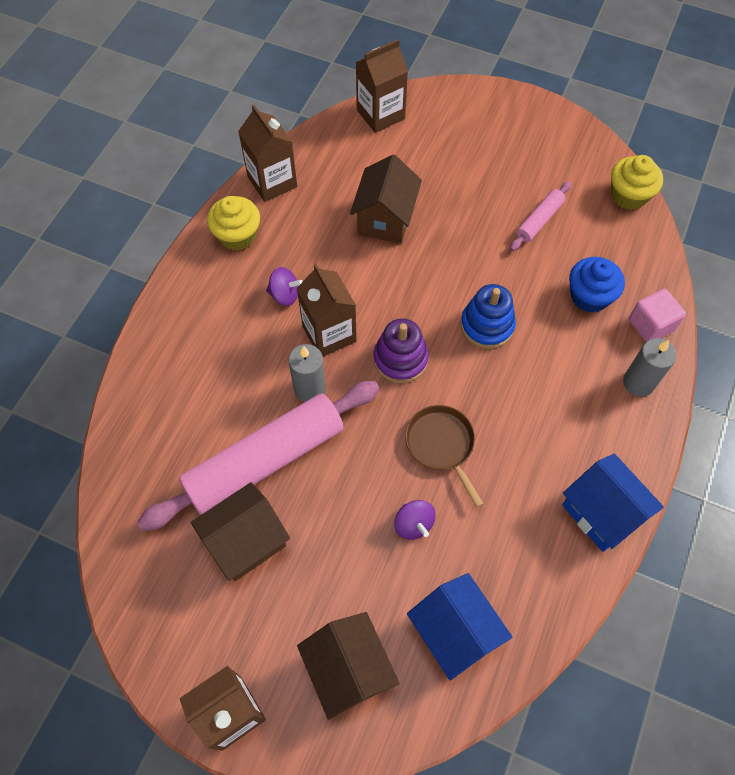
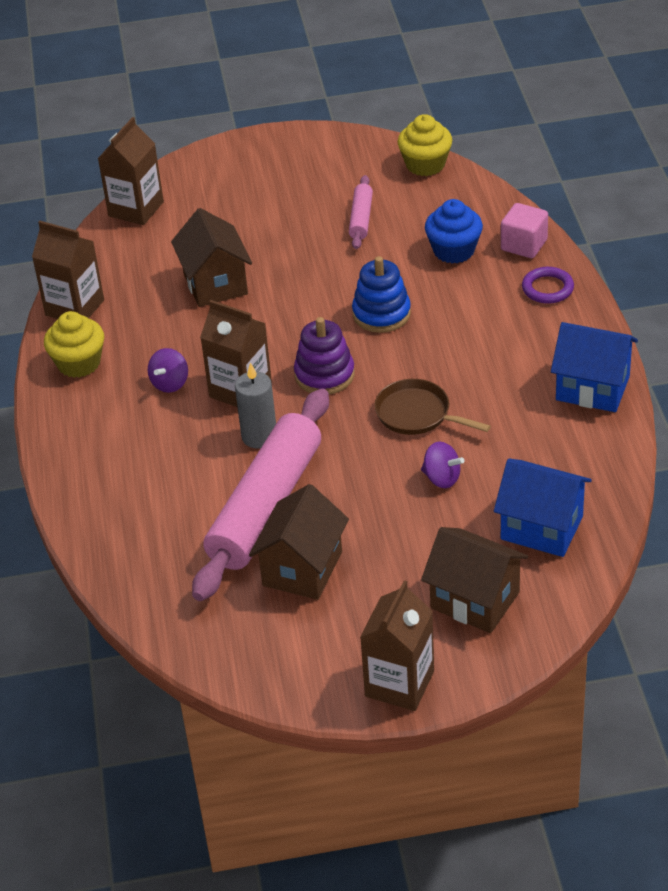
camera: 30 degrees left, 20 degrees down
purple spinning top [266,267,303,306] -> purple spinning top turned 135 degrees clockwise [148,348,188,393]
grey candle [623,338,677,397] -> purple ring [522,267,574,304]

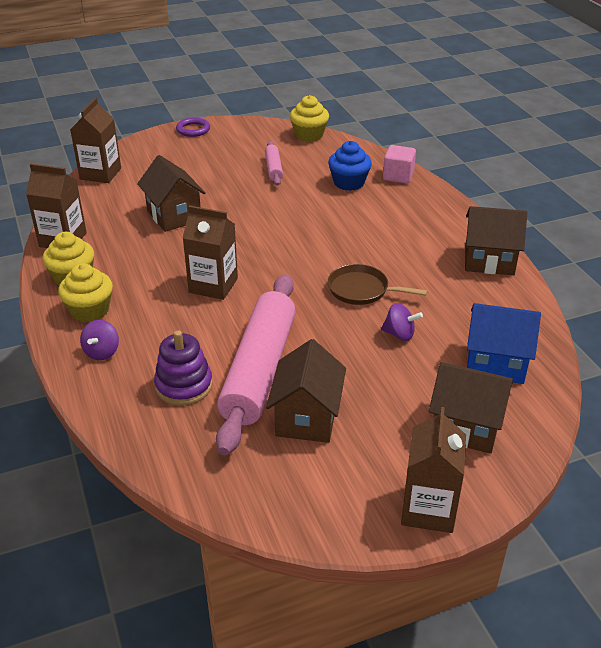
camera: 15 degrees left, 5 degrees down
purple spinning top [148,348,188,393] -> purple spinning top moved to [80,320,119,360]
grey candle [235,362,276,448] -> none
purple stacking toy [294,317,355,394] -> purple stacking toy moved to [154,330,213,406]
blue stacking toy [352,256,411,333] -> none
purple ring [522,267,574,304] -> purple ring moved to [176,117,210,137]
blue house [551,322,638,412] -> brown house [465,206,527,275]
none -> yellow cupcake [58,263,113,322]

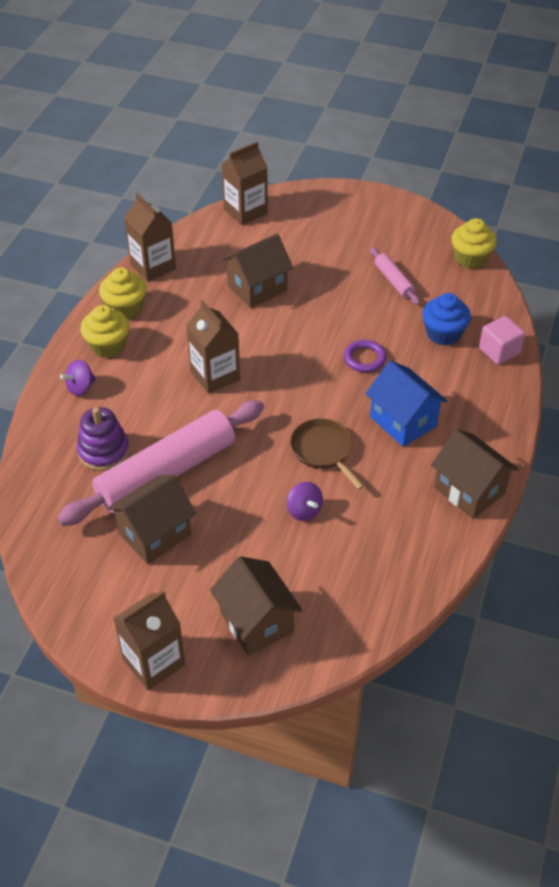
camera: 40 degrees right, 10 degrees up
brown house [137,155,206,232] -> brown house turned 45 degrees clockwise [221,234,293,308]
purple ring [176,117,210,137] -> purple ring moved to [344,340,387,372]
pink rolling pin [265,141,283,186] -> pink rolling pin turned 60 degrees counterclockwise [370,247,420,305]
blue house [467,303,541,384] -> blue house moved to [365,360,448,447]

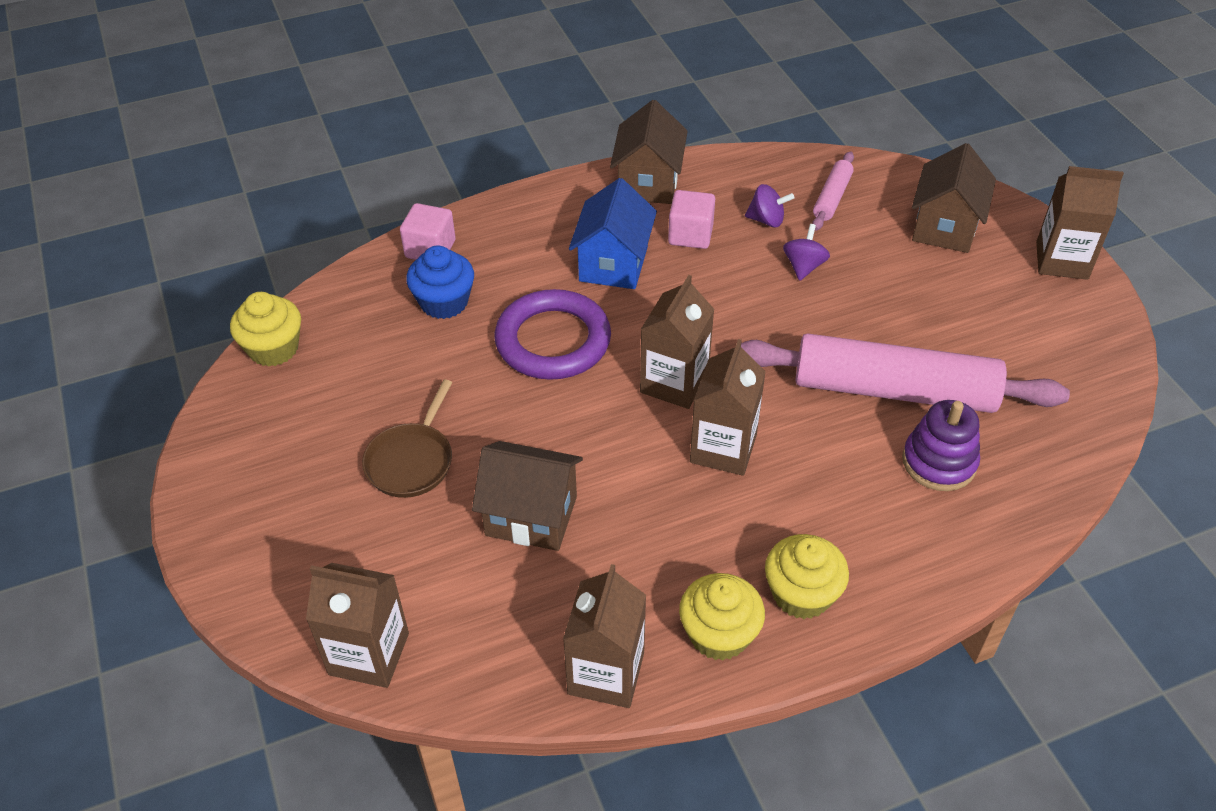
camera: 130 degrees left, 0 degrees up
purple spinning top [60,360,96,396] -> purple spinning top moved to [745,184,794,227]
brown house [107,474,196,564] -> none
brown pan [290,418,364,490] -> brown pan moved to [362,380,452,498]
purple ring [344,340,387,372] -> purple ring [494,289,611,380], size x1.92
pink rolling pin [370,247,420,305] -> pink rolling pin moved to [812,152,854,231]
none -> brown carton [640,275,714,409]
none -> pink cube [668,190,715,249]

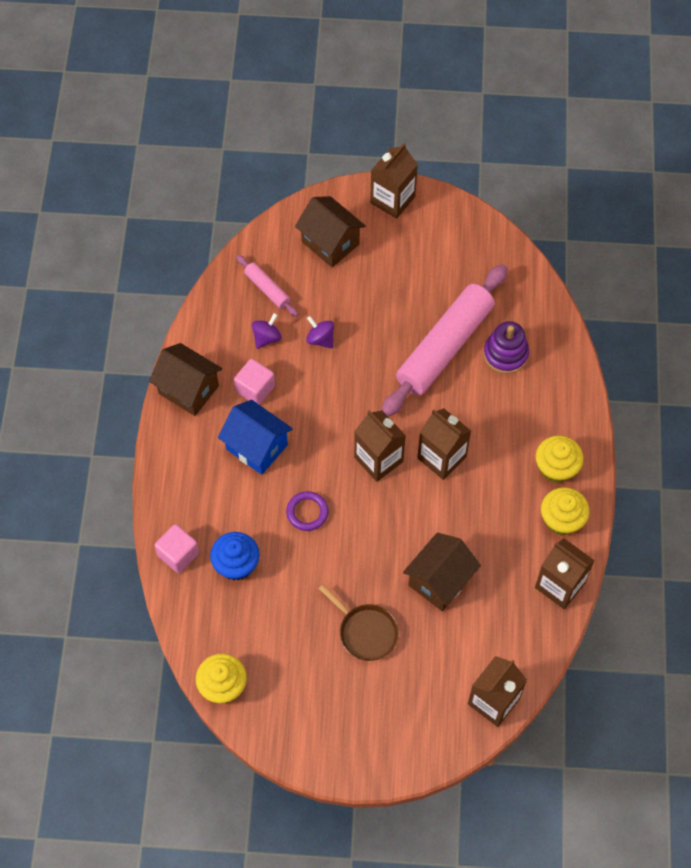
camera: 65 degrees left, 15 degrees up
purple ring [494,289,611,380] -> purple ring [286,491,329,531], size x0.52

